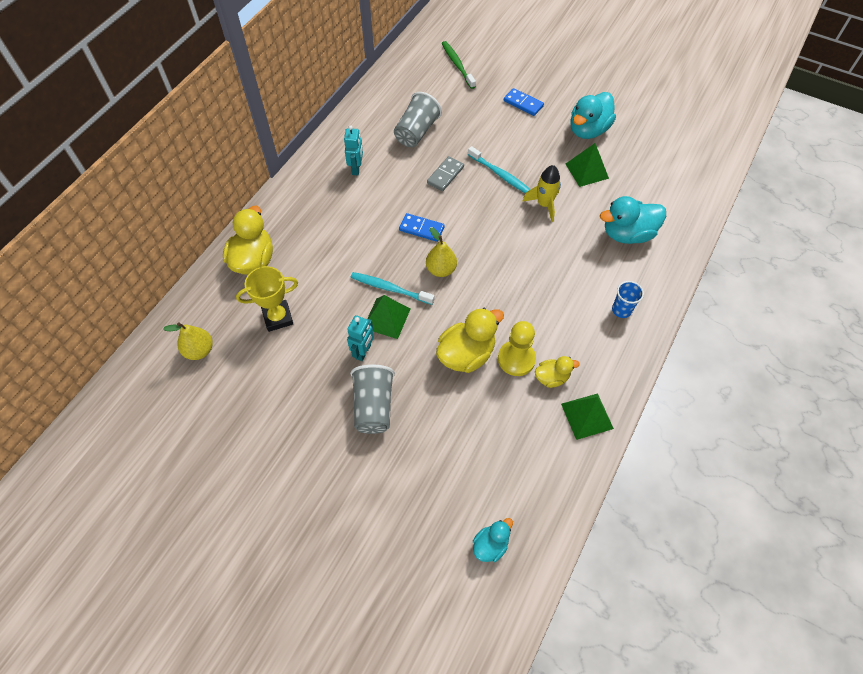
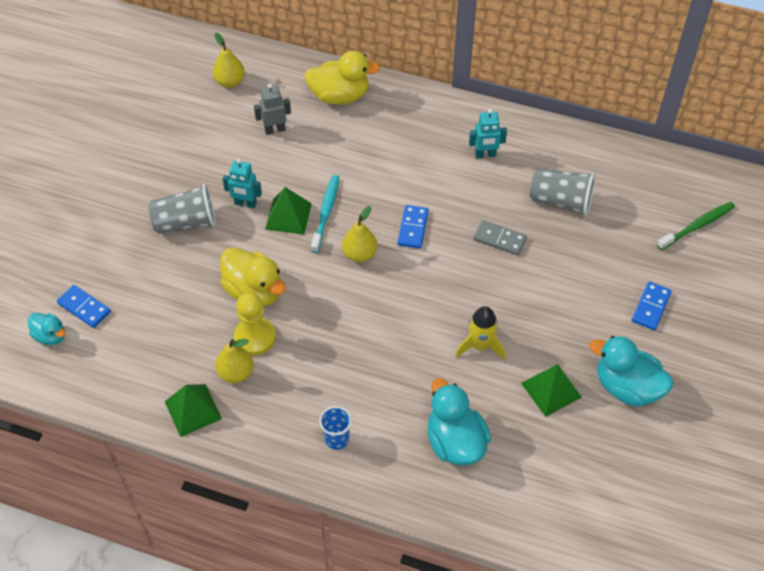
camera: 80 degrees right, 5 degrees down
yellow trophy [236,266,298,332] -> grey robot [254,84,291,135]
turquoise toothbrush [468,146,531,193] -> none
yellow duck [535,356,580,388] -> yellow pear [215,339,254,383]
none -> blue domino [57,285,111,328]

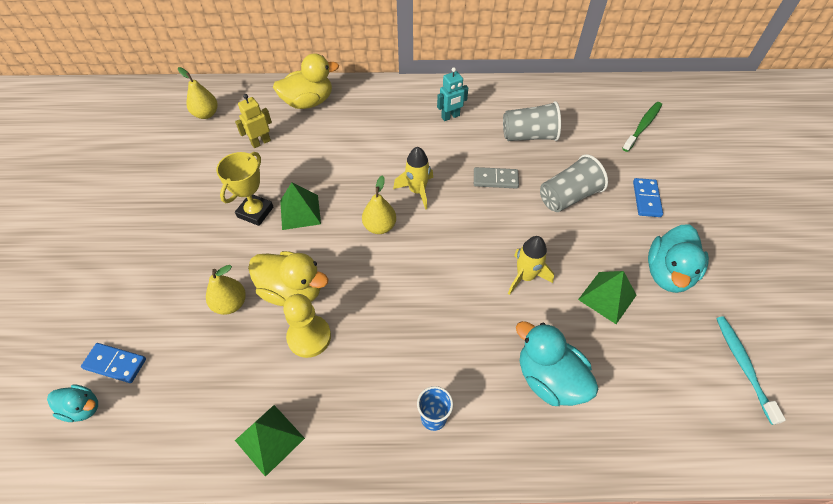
camera: 20 degrees left, 0 degrees up
grey cup [148,184,216,234] -> grey cup moved to [540,154,608,212]
yellow pear [215,339,254,383] -> yellow pear moved to [206,265,246,315]
turquoise robot [223,159,262,208] -> yellow trophy [216,152,273,226]
grey robot [254,84,291,135] -> yellow robot [235,94,272,148]
turquoise toothbrush [311,175,339,253] -> turquoise toothbrush moved to [716,316,786,425]
blue domino [397,205,429,249] -> yellow rocket [393,147,433,210]
turquoise duck [589,336,673,407] -> turquoise duck turned 75 degrees counterclockwise [648,225,709,293]

